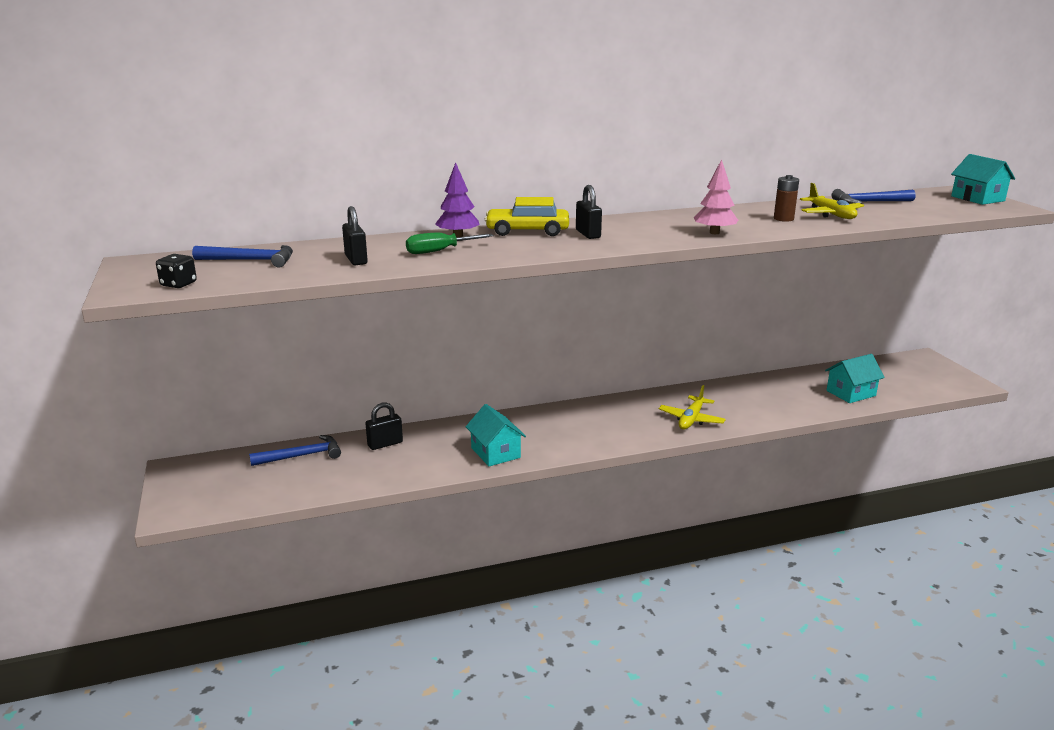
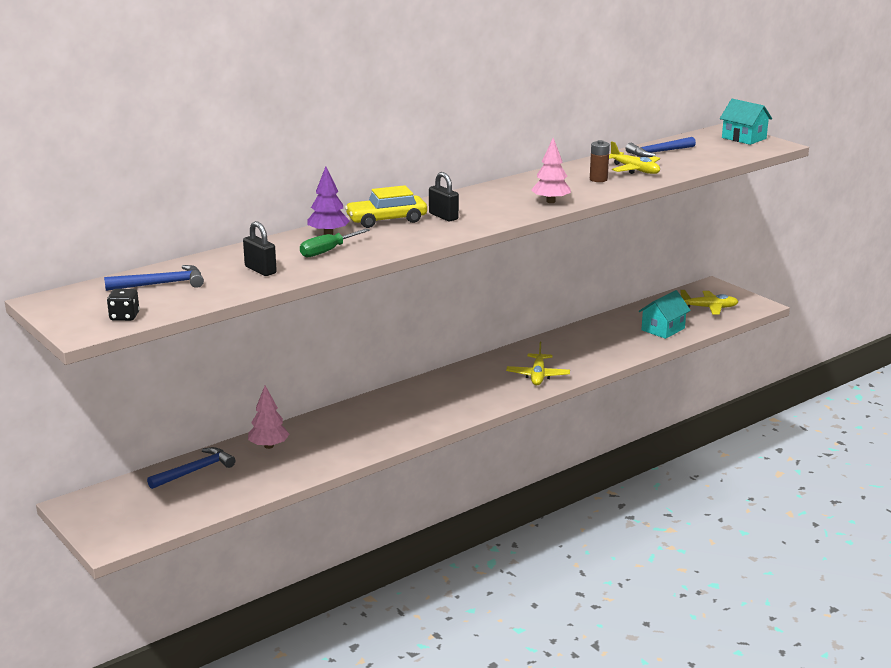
camera: 20 degrees left, 0 degrees up
black padlock [365,402,403,450] -> pink tree [248,386,289,449]
turquoise house [466,404,526,466] -> none
none -> yellow plane [681,290,739,315]

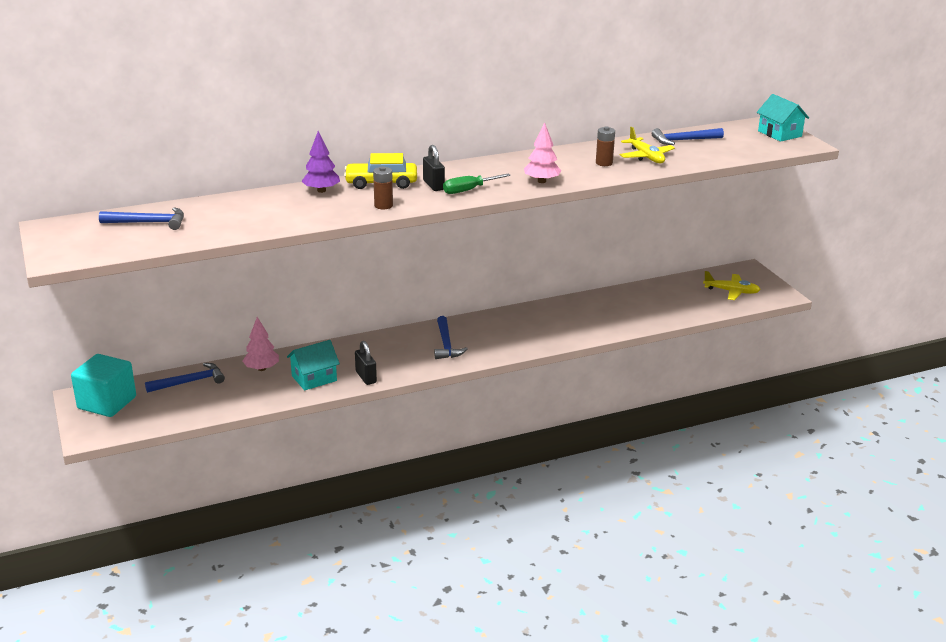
camera: 15 degrees right, 5 degrees up
black dice [107,289,140,321] -> none
black padlock [243,221,277,276] -> black padlock moved to [355,341,377,385]
green screwdriver [300,228,370,257] -> green screwdriver moved to [443,173,511,194]
yellow plane [506,342,570,385] -> none
turquoise house [638,290,691,339] -> turquoise house moved to [287,340,340,391]
none -> turquoise cube [71,354,136,417]
none -> brown battery [373,166,393,210]
none -> blue hammer [434,316,468,359]

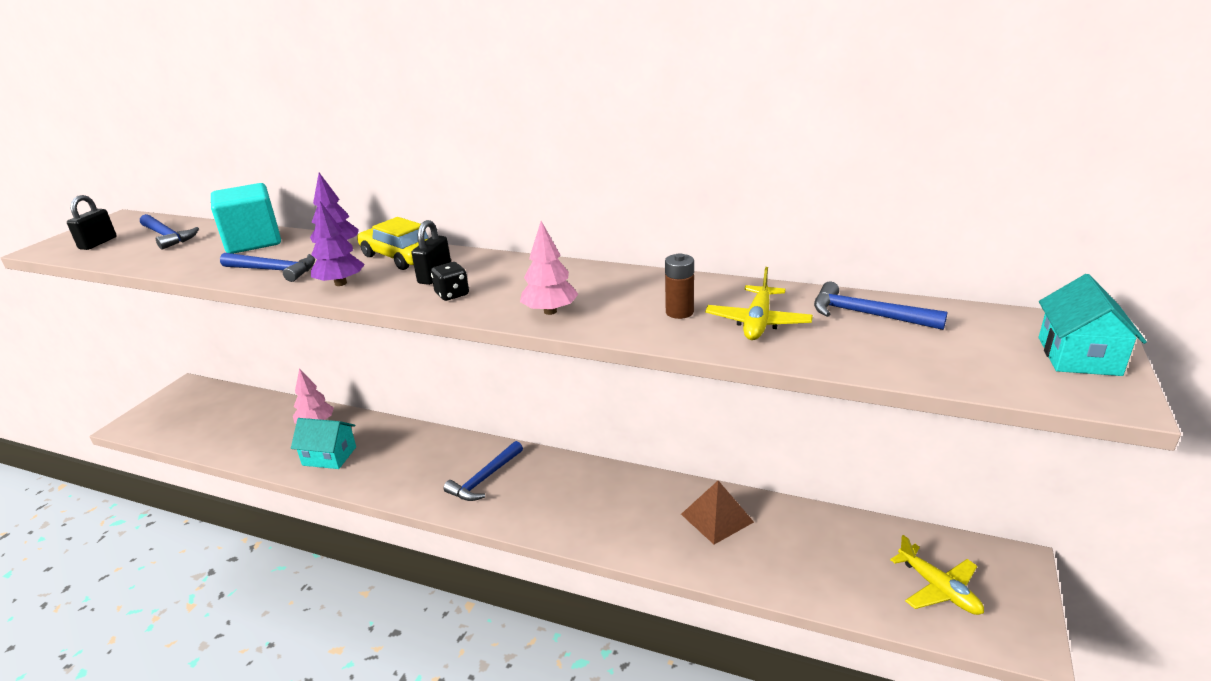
camera: 45 degrees right, 0 degrees up
turquoise cube [71,354,136,417] -> turquoise cube moved to [211,183,281,254]
blue hammer [145,363,225,393] -> blue hammer moved to [220,253,315,282]
black padlock [355,341,377,385] -> black padlock moved to [67,195,117,250]
brown battery [373,166,393,210] -> purple tree [311,201,365,286]
green screwdriver [443,173,511,194] -> black dice [431,262,469,301]
none -> brown pyramid [681,480,754,544]

